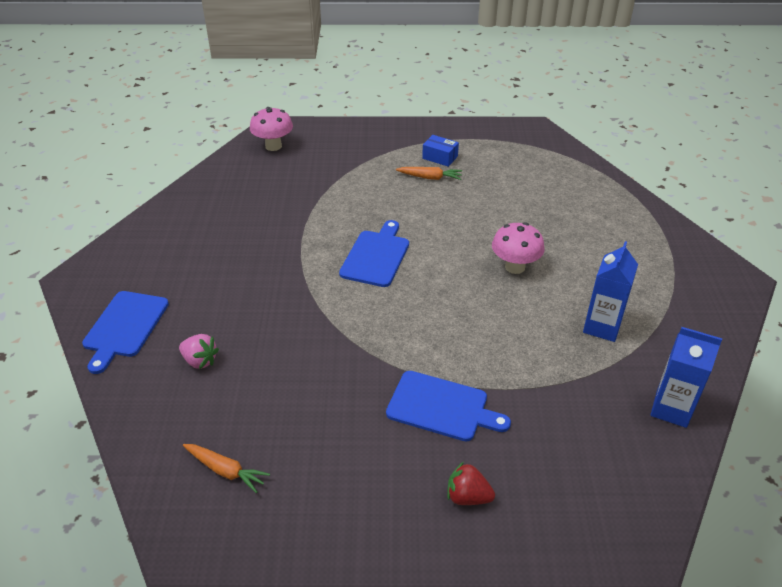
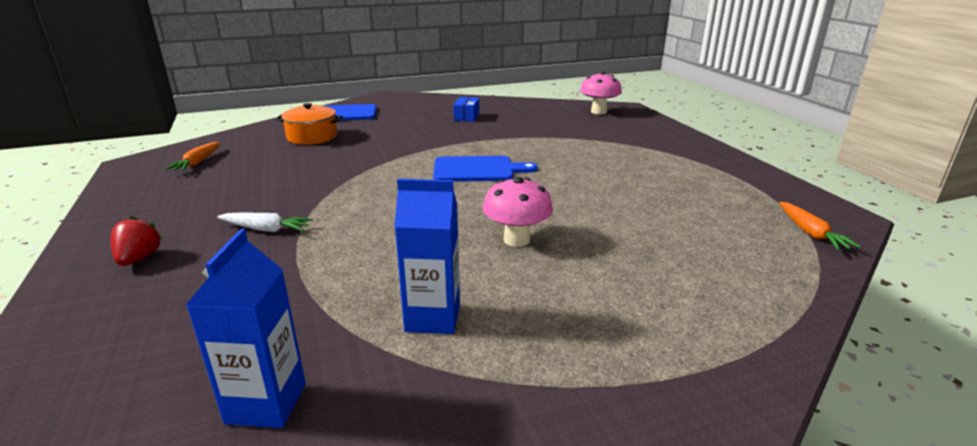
camera: 70 degrees right, 15 degrees down
pink strawberry [179,334,219,369] -> orange pot [276,103,343,145]
blue cutting board [386,371,511,442] -> white carrot [217,212,313,232]
orange carrot [396,167,462,180] -> orange carrot moved to [779,202,861,250]
blue box [422,135,459,167] -> blue box moved to [453,97,479,122]

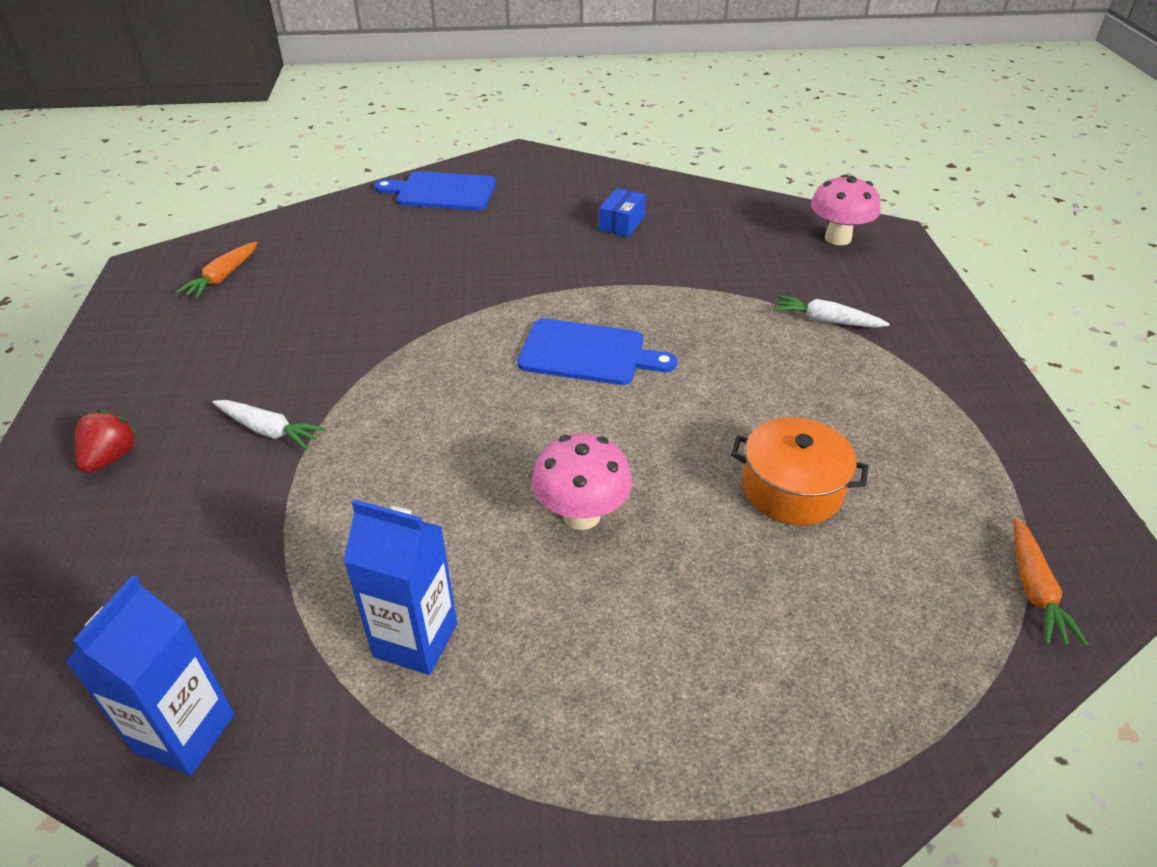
camera: 15 degrees right, 15 degrees up
orange pot [276,103,343,145] -> orange pot moved to [731,417,869,525]
none -> white carrot [773,295,890,328]

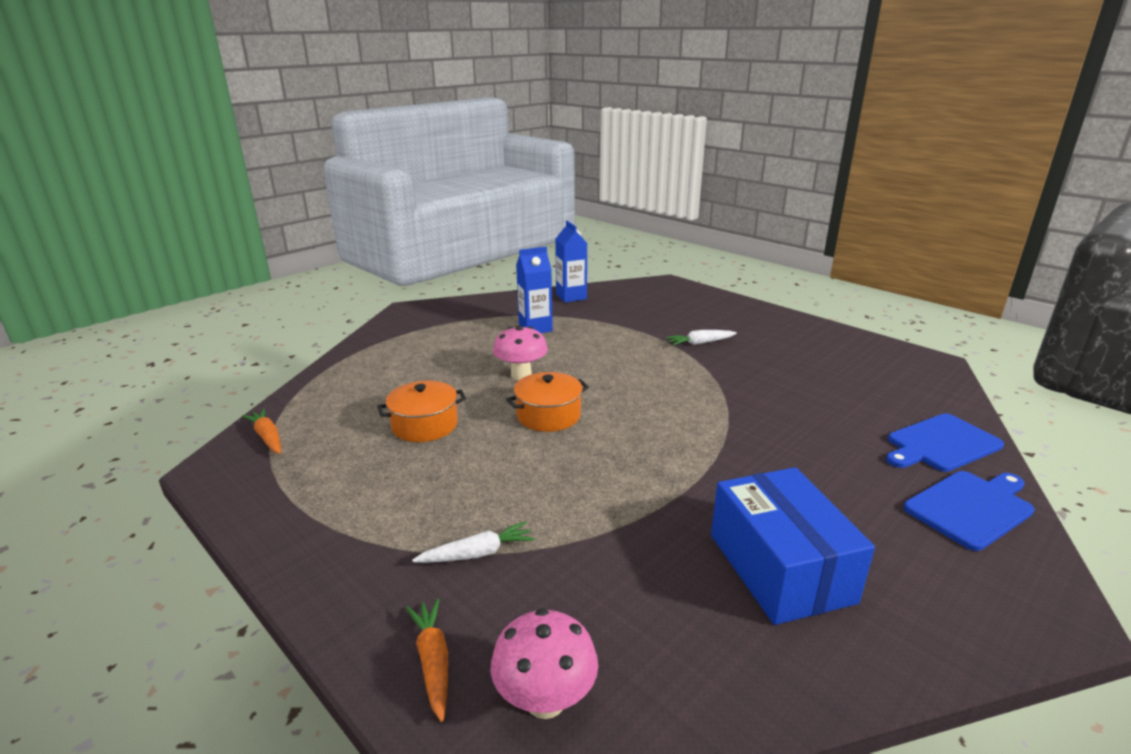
camera: 140 degrees right, 15 degrees down
red strawberry [75,409,139,473] -> none
orange carrot [176,242,257,299] -> orange carrot moved to [406,598,448,722]
blue cutting board [517,319,677,385] -> blue cutting board moved to [886,413,1004,472]
blue box [599,188,646,237] -> blue box [711,467,875,625], size x2.21
none -> orange pot [506,372,589,432]

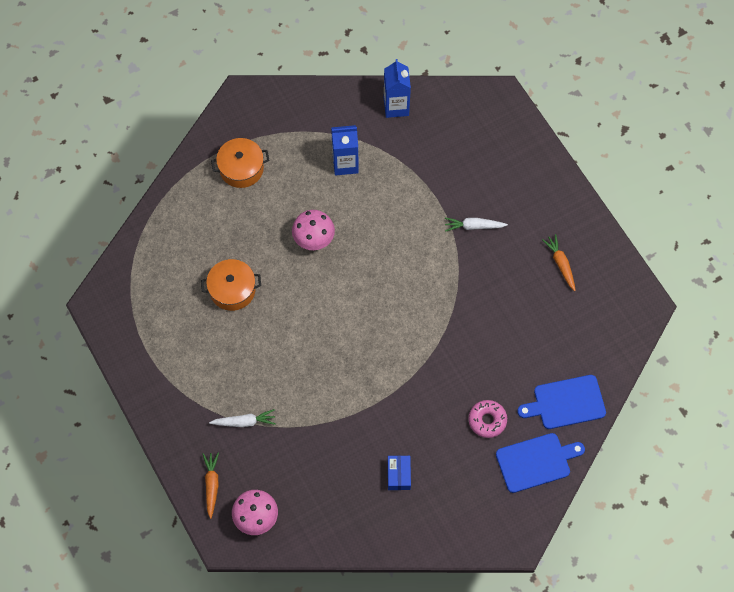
camera: 15 degrees right, 40 degrees up
orange carrot [242,409,281,454] -> orange carrot moved to [542,234,576,291]
orange pot [506,372,589,432] -> orange pot moved to [211,138,270,188]
blue box [711,467,875,625] -> blue box [388,456,411,490], size x0.45
none -> pink donut [468,400,507,438]

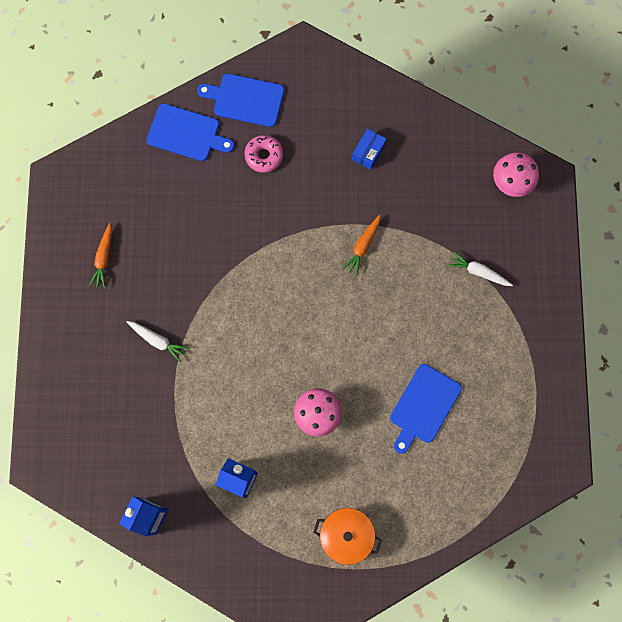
camera: 150 degrees left, 10 degrees up
orange pot [201,259,261,311] -> blue cutting board [390,364,462,454]
orange carrot [203,453,219,519] -> orange carrot moved to [342,215,381,276]

